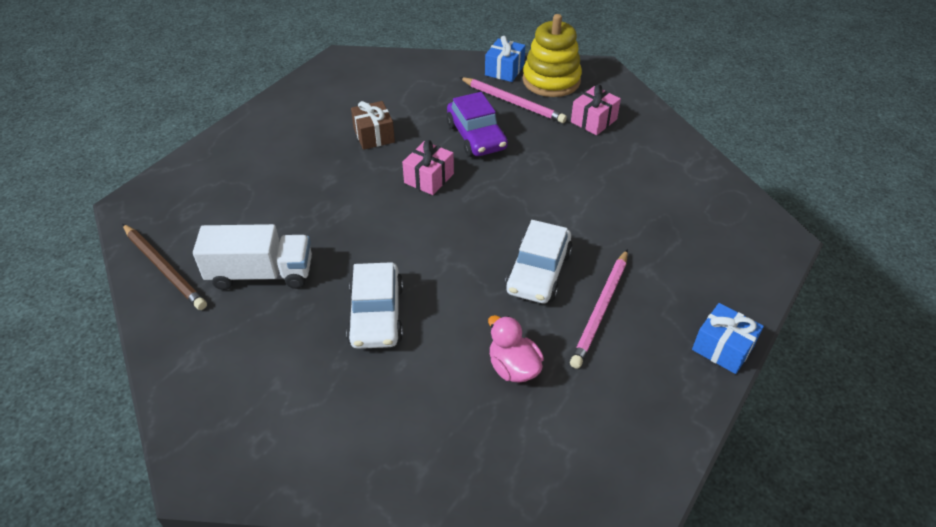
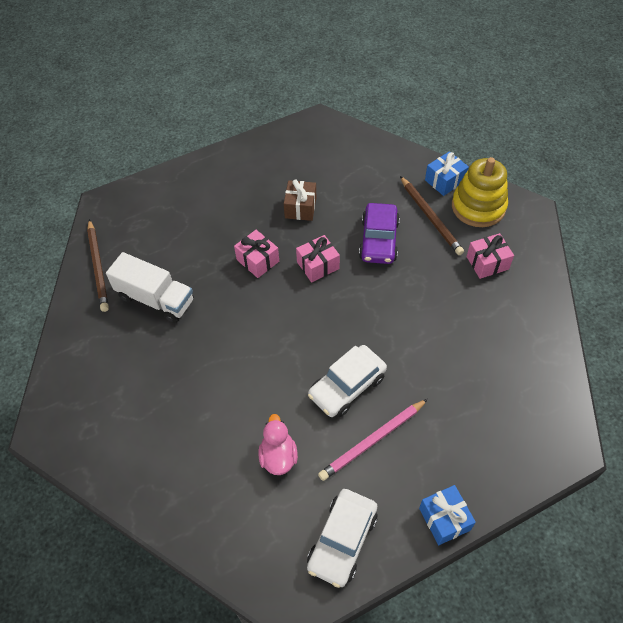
camera: 30 degrees right, 10 degrees up
white car [346,262,403,349] -> white car moved to [307,489,378,588]
pink pencil [459,77,567,123] -> brown pencil [400,176,464,255]
none -> pink gift [234,230,279,278]

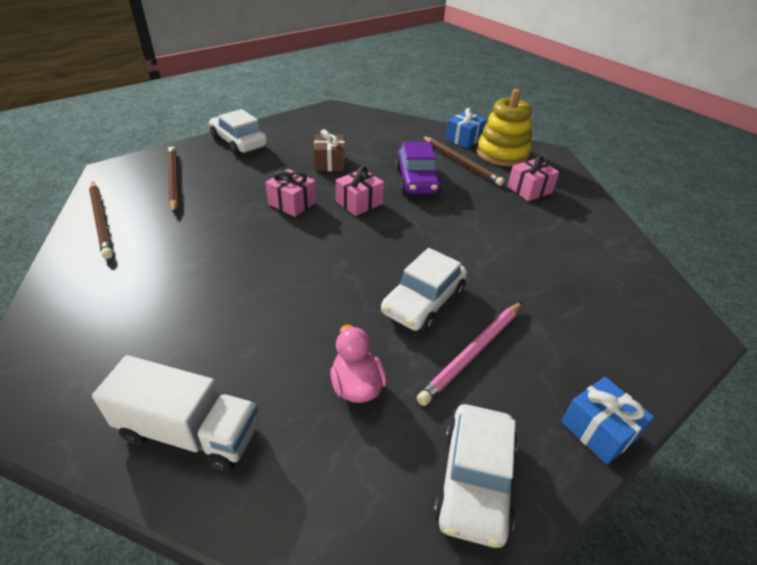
camera: 15 degrees left, 15 degrees down
white truck [106,252,194,323] -> white truck moved to [92,355,258,472]
none -> brown pencil [168,146,179,214]
none -> white car [209,109,267,155]

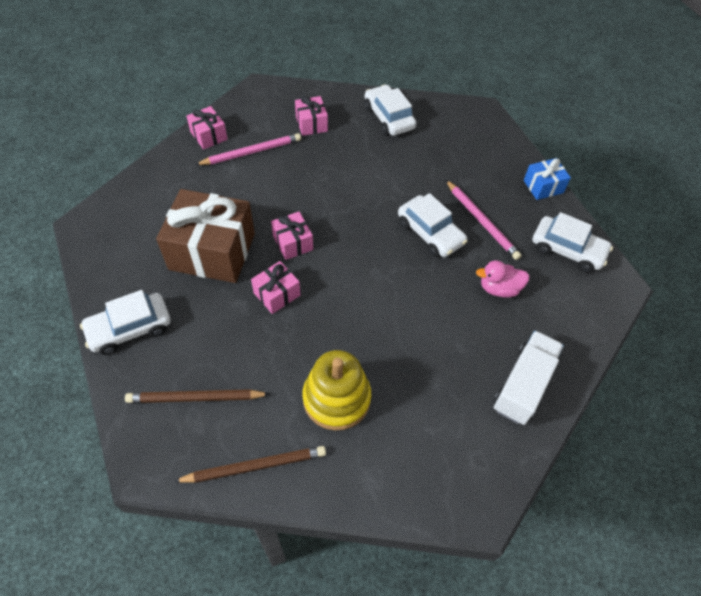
camera: 75 degrees left, 15 degrees up
brown gift [314,129,345,171] -> brown gift [156,189,255,283], size x2.07
purple car [395,142,442,194] -> none
brown pencil [422,136,505,186] -> pink pencil [195,133,301,165]
blue gift [445,108,487,148] -> pink gift [187,106,228,150]
yellow stacking toy [477,89,532,166] -> yellow stacking toy moved to [302,350,371,431]
none -> white car [364,84,416,136]

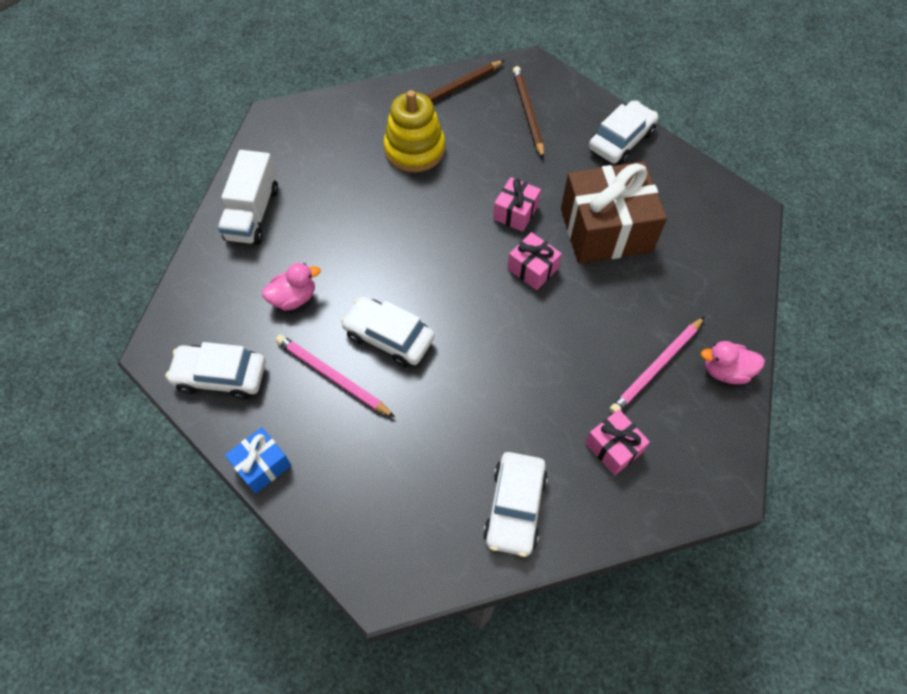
camera: 160 degrees right, 5 degrees up
brown pencil [125,389,270,403] -> brown pencil turned 75 degrees counterclockwise [513,66,544,159]
pink gift [187,106,228,150] -> pink duck [701,341,765,384]
white car [364,84,416,136] -> white car turned 60 degrees clockwise [483,452,548,557]

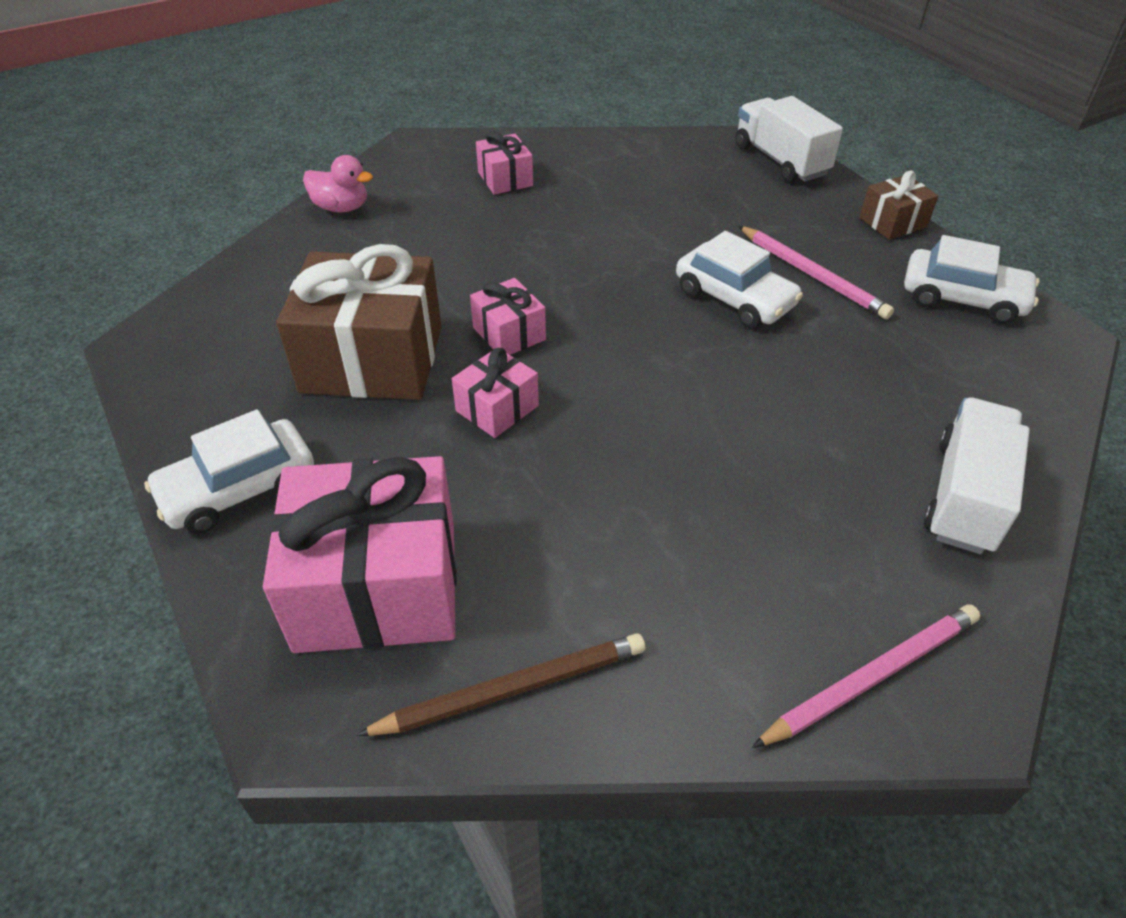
camera: 165 degrees left, 15 degrees down
blue gift [225,427,291,494] -> brown gift [860,171,938,240]
pink duck [262,263,320,311] -> none
yellow stacking toy [383,90,445,173] -> none
white car [483,452,548,557] -> none
brown pencil [513,66,544,159] -> pink gift [263,456,456,653]
pink pencil [609,316,705,414] -> pink pencil moved to [752,604,980,748]
none -> white truck [735,96,843,183]

